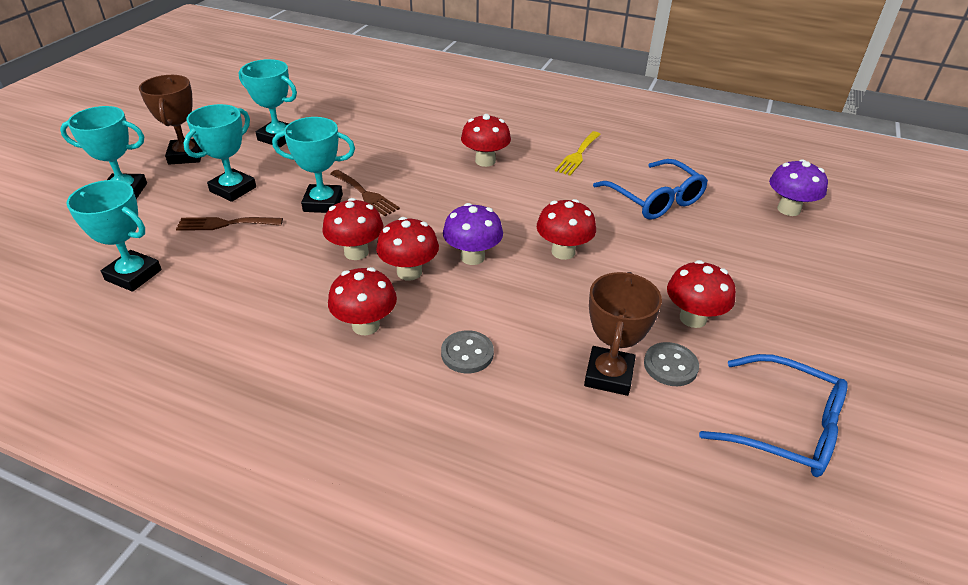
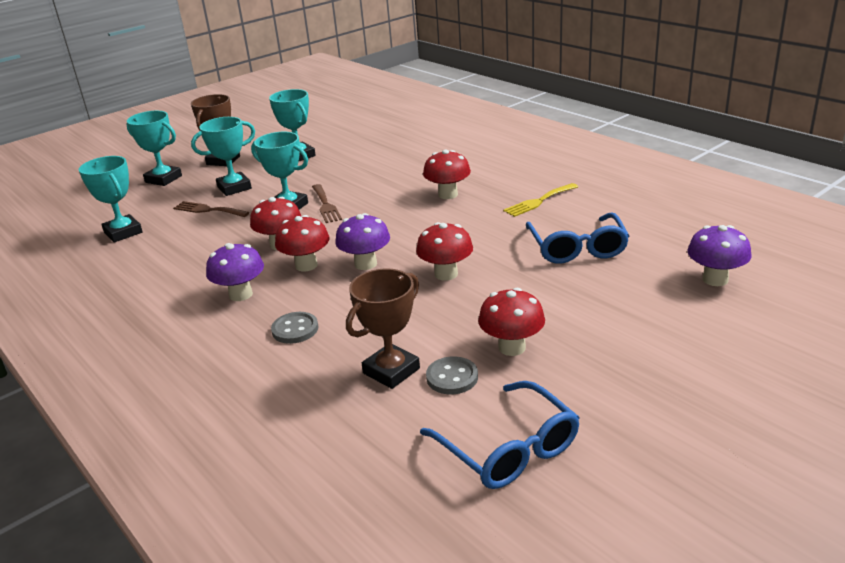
camera: 30 degrees right, 10 degrees down
red mushroom [328,267,397,335] -> purple mushroom [206,243,264,301]

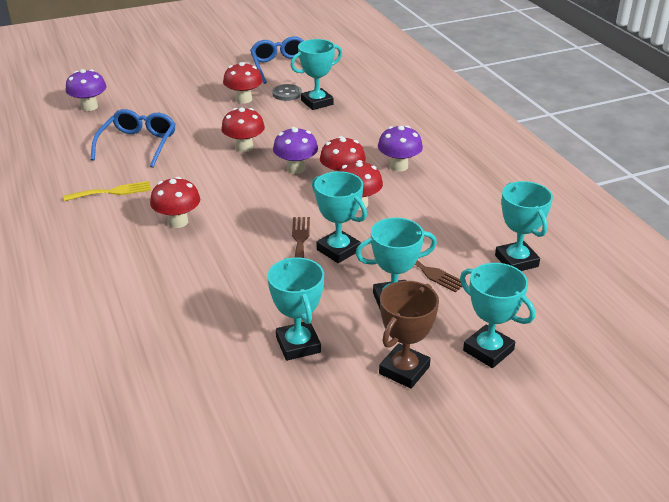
camera: 165 degrees left, 5 degrees up
grey button [271,312,319,344] -> none
brown trophy [346,268,420,389] -> turquoise trophy [290,39,342,110]

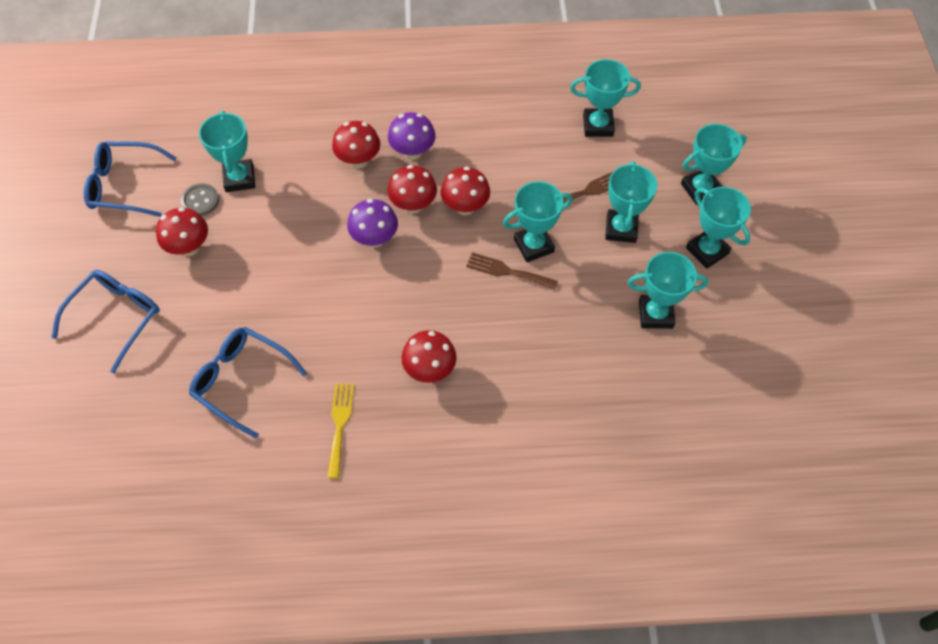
camera: 70 degrees left, 25 degrees up
purple mushroom [65,69,107,111] -> none
red mushroom [221,108,265,152] -> red mushroom moved to [332,121,380,168]
brown trophy [379,281,439,389] -> turquoise trophy [686,187,751,269]
none -> blue glasses [51,270,160,373]

